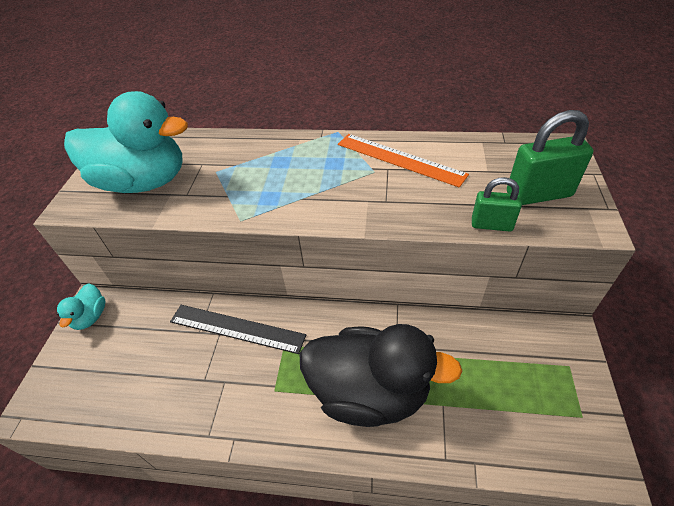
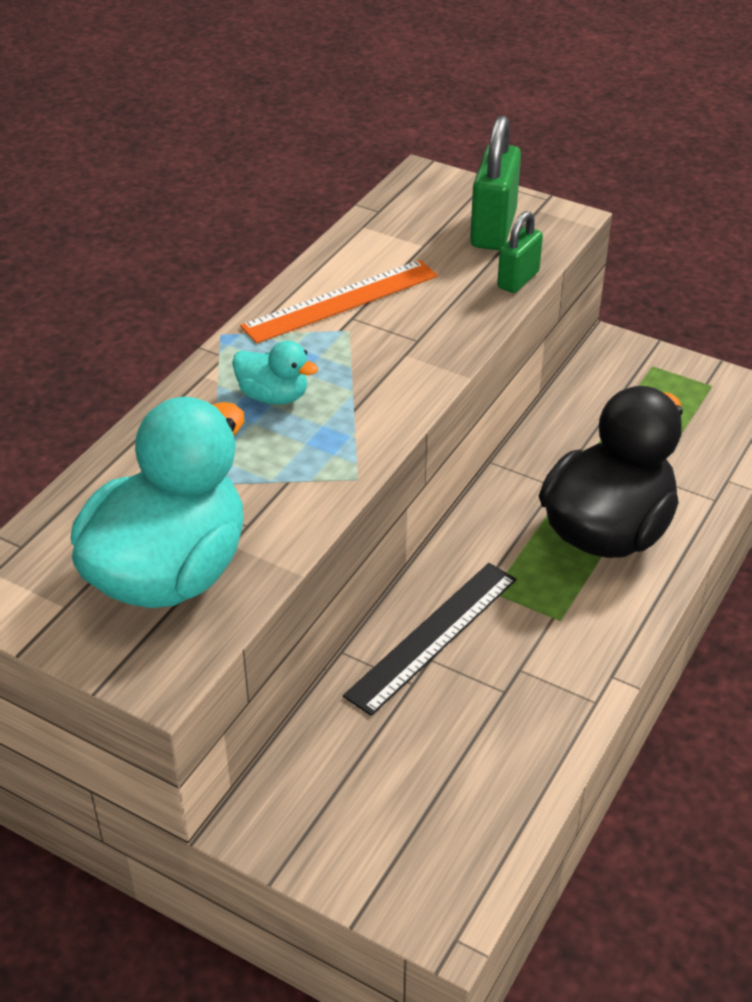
camera: 70 degrees left, 5 degrees down
turquoise duck [57,283,106,330] -> turquoise duck moved to [232,341,318,405]

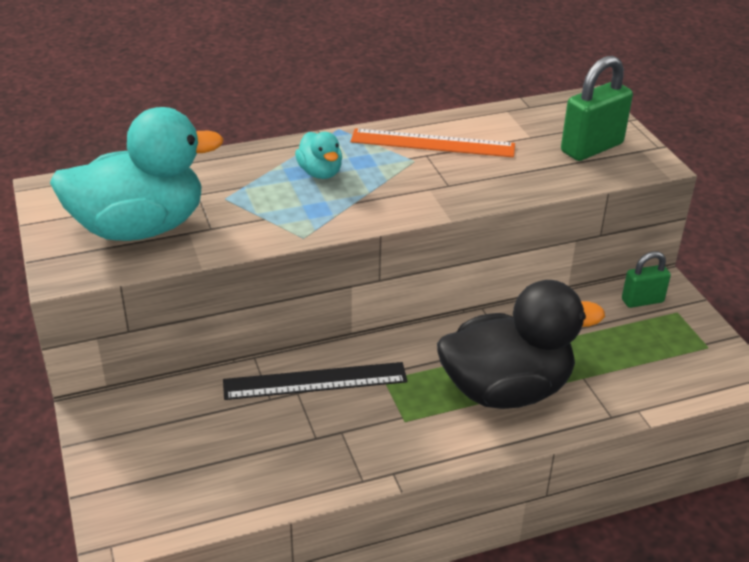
camera: 40 degrees right, 5 degrees down
green padlock [497,211,543,293] -> green padlock moved to [622,251,671,308]

